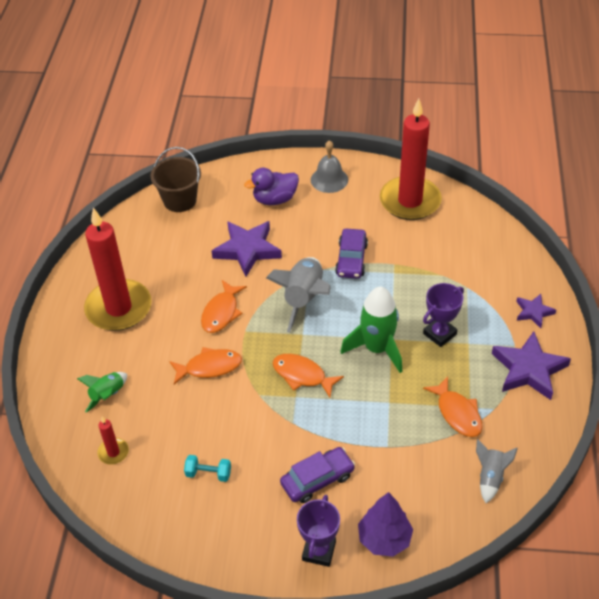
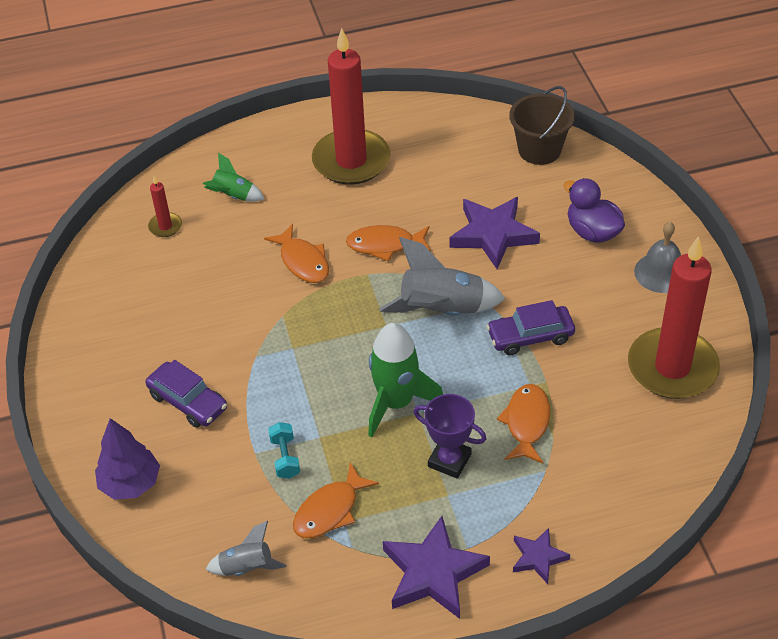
camera: 70 degrees right, 0 degrees up
turquoise dumbbell [184,455,231,482] -> turquoise dumbbell moved to [268,422,300,479]
orange fish [273,354,344,397] -> orange fish moved to [497,384,550,464]
purple trophy [297,495,340,567] -> none

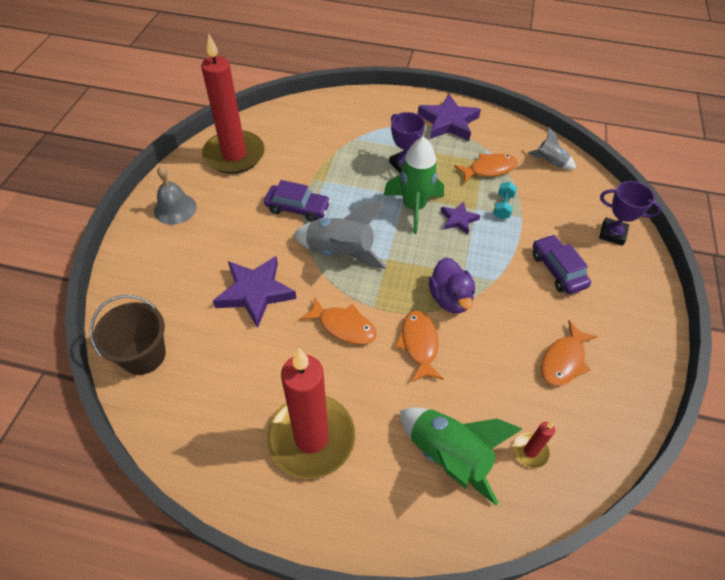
camera: 155 degrees left, 5 degrees up
purple tree [95,418,160,500] -> purple trophy [599,181,661,246]
green rocket [203,153,264,202] -> green rocket [400,407,522,505], size x1.80
orange fish [497,384,550,464] -> orange fish moved to [541,320,598,386]
purple star [513,528,570,584] -> purple star moved to [441,201,480,235]
purple duck [564,178,625,243] -> purple duck moved to [429,257,475,313]

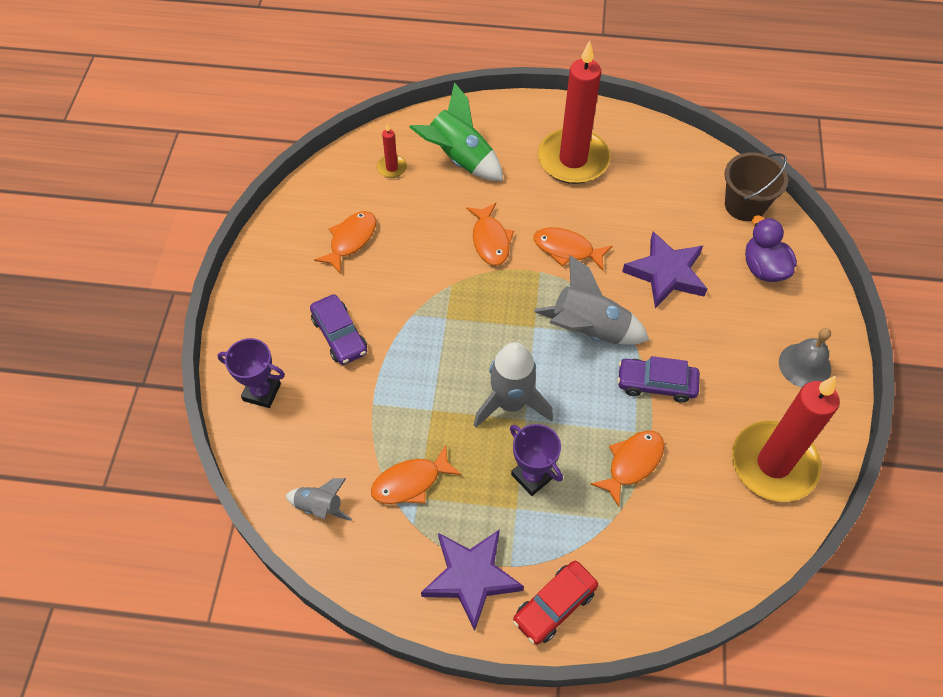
camera: 175 degrees right, 5 degrees up
green rocket [384,137,444,234] -> grey rocket [474,342,553,428]
purple duck [429,257,475,313] -> purple duck moved to [745,216,797,282]
purple star [441,201,480,235] -> none
turquoise dumbbell [493,182,517,219] -> none
none -> red car [513,561,598,645]
none -> orange fish [590,431,664,507]

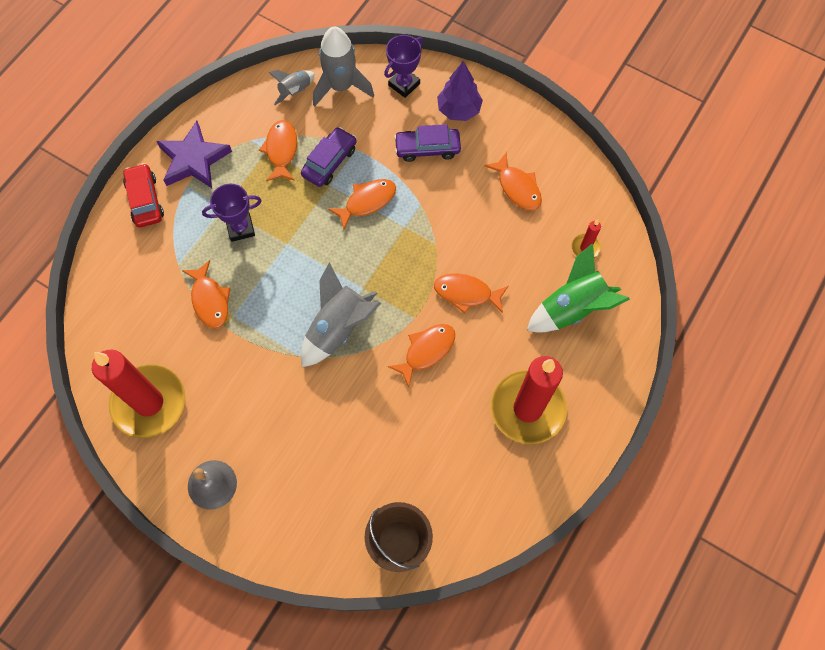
camera: 115 degrees right, 10 degrees up
grey rocket [474,342,553,428] -> grey rocket moved to [313,27,374,106]
purple car [617,356,700,403] -> purple car moved to [301,127,357,187]
purple star [622,232,707,308] -> none
purple duck [745,216,797,282] -> none
none -> orange fish [328,179,396,229]
none -> purple tree [437,61,483,121]

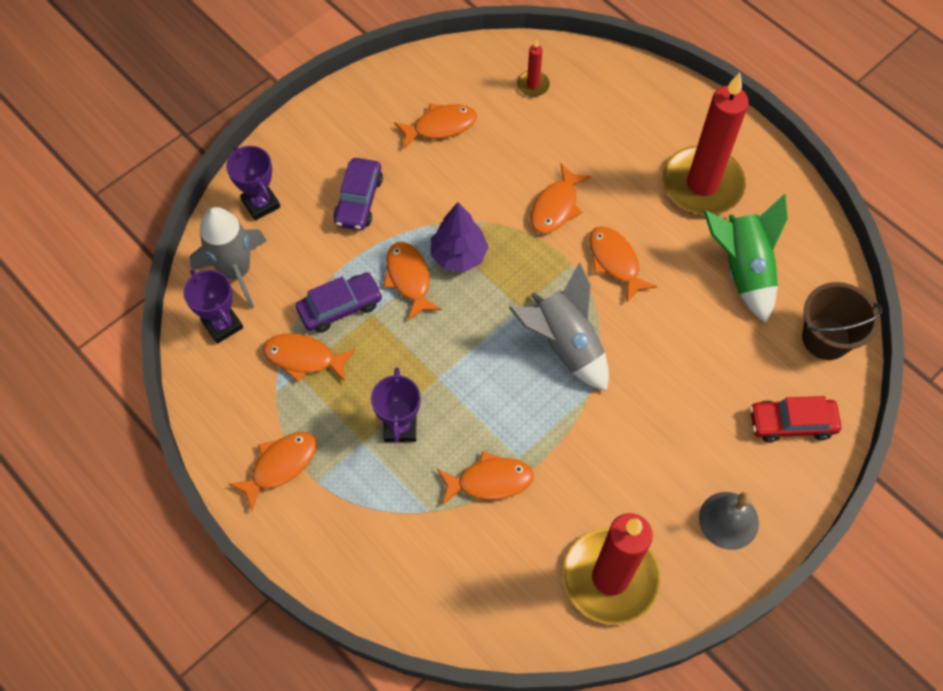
camera: 75 degrees left, 5 degrees down
red car [123,163,164,227] -> red car moved to [750,396,841,442]
purple star [156,121,232,188] -> orange fish [228,432,317,511]
grey rocket [268,70,315,105] -> purple trophy [183,270,243,344]
purple car [301,127,357,187] -> purple car turned 105 degrees clockwise [296,272,383,333]
purple tree [437,61,483,121] -> purple tree moved to [431,202,488,272]
green rocket [527,243,630,333] -> green rocket moved to [703,194,788,323]

